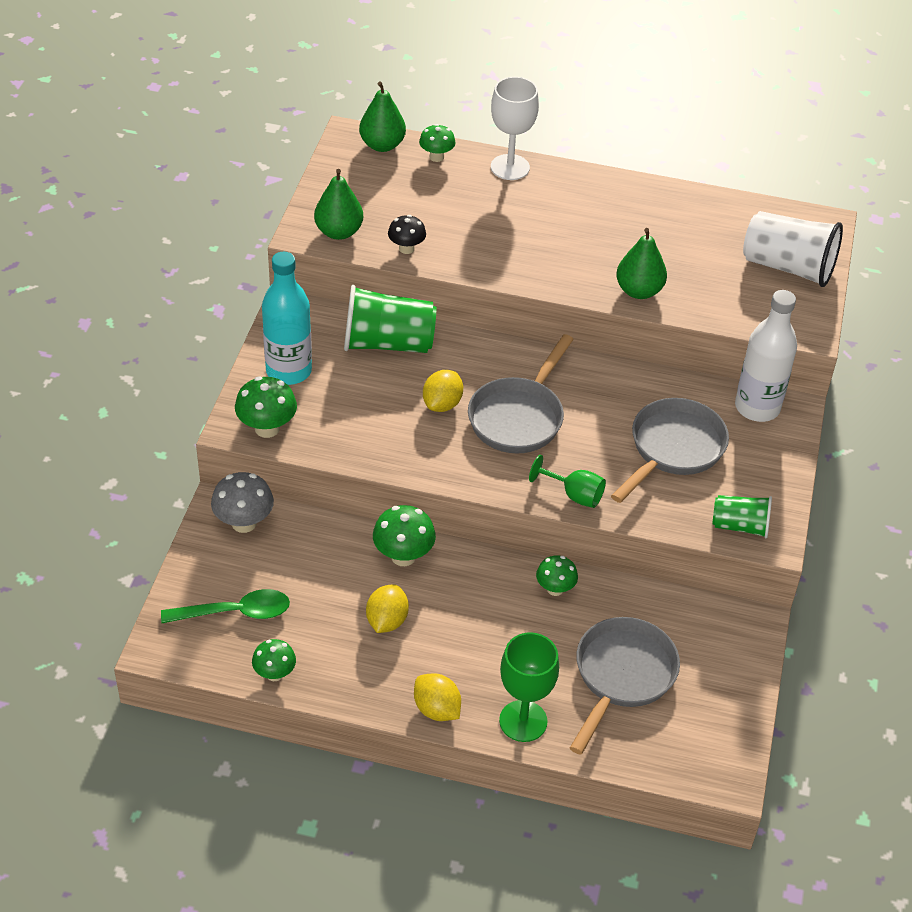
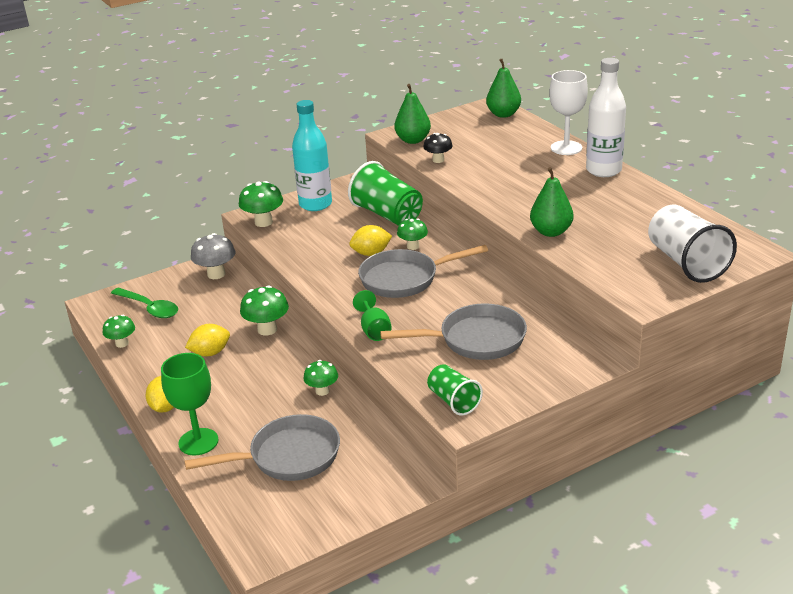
camera: 50 degrees right, 15 degrees down
green mushroom [419,124,456,162] -> green mushroom moved to [397,219,428,250]
white bottle [735,290,797,422] -> white bottle moved to [586,58,626,177]

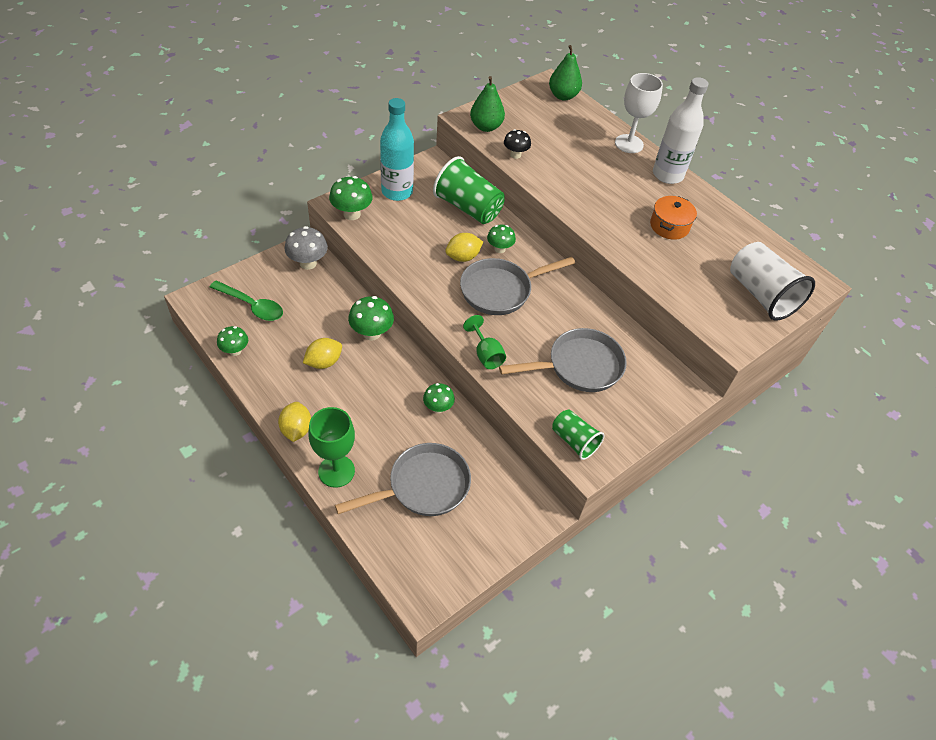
camera: 15 degrees left, 20 degrees up
green pear [530,167,574,237] -> none
none -> orange pot [650,196,697,240]

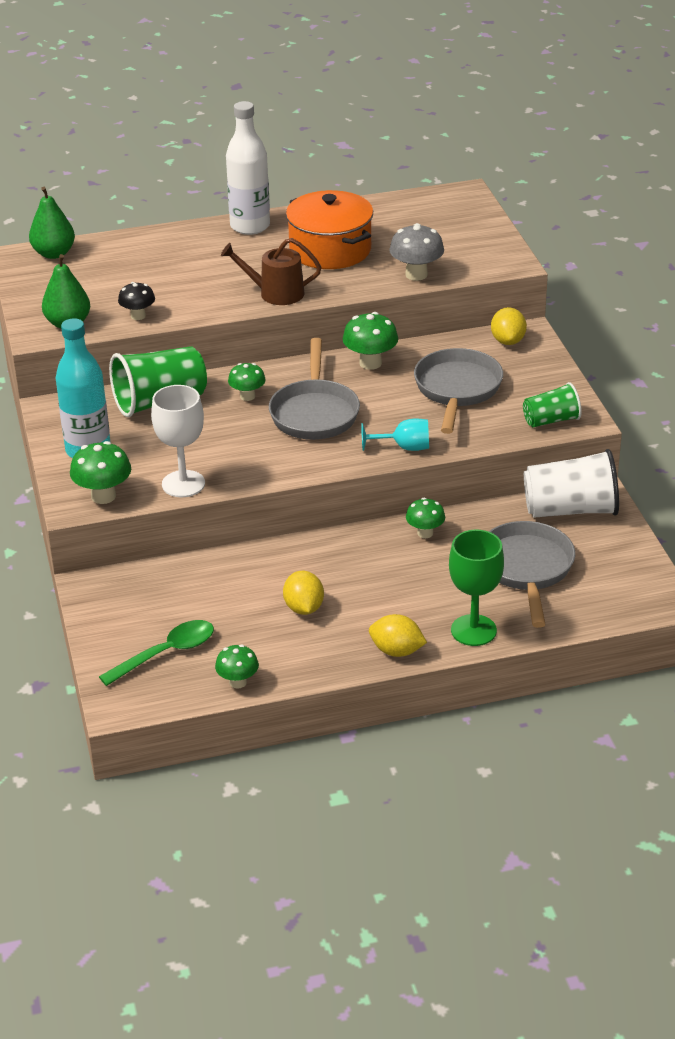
camera: 60 degrees left, 15 degrees down
grey mushroom [284,226,328,270] -> grey mushroom moved to [389,223,444,281]
green mushroom [348,296,394,340] -> green mushroom moved to [343,312,398,370]
yellow lemon [445,233,483,262] -> yellow lemon moved to [491,307,527,345]
green goblet [463,315,506,369] -> turquoise goblet [361,418,429,451]
white goblet [615,73,663,153] -> white goblet moved to [151,385,205,497]
orange pot [650,196,697,240] -> orange pot [286,190,373,269], size x1.70
white cup [730,242,815,321] -> white cup moved to [524,449,619,518]
none -> brown watering can [221,238,321,305]

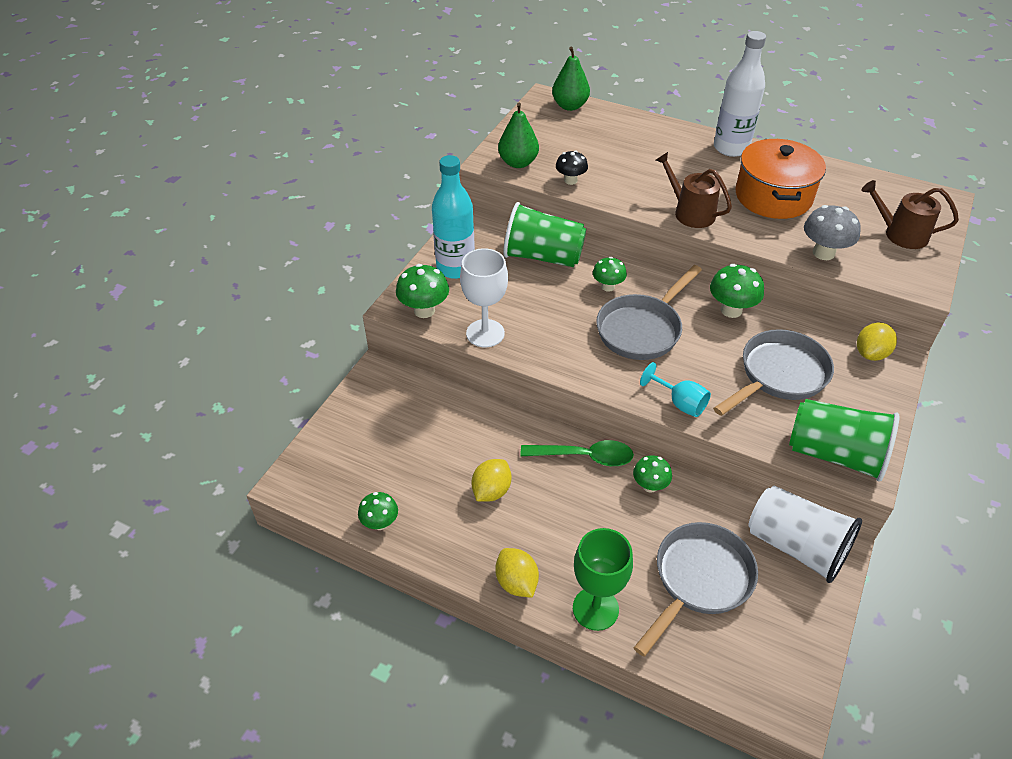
camera: 40 degrees right, 10 degrees up
green spoon [99,620,214,686] -> green spoon moved to [520,440,634,466]
green cup [523,382,582,427] -> green cup [789,399,899,482], size x1.70
none -> brown watering can [862,180,959,249]

